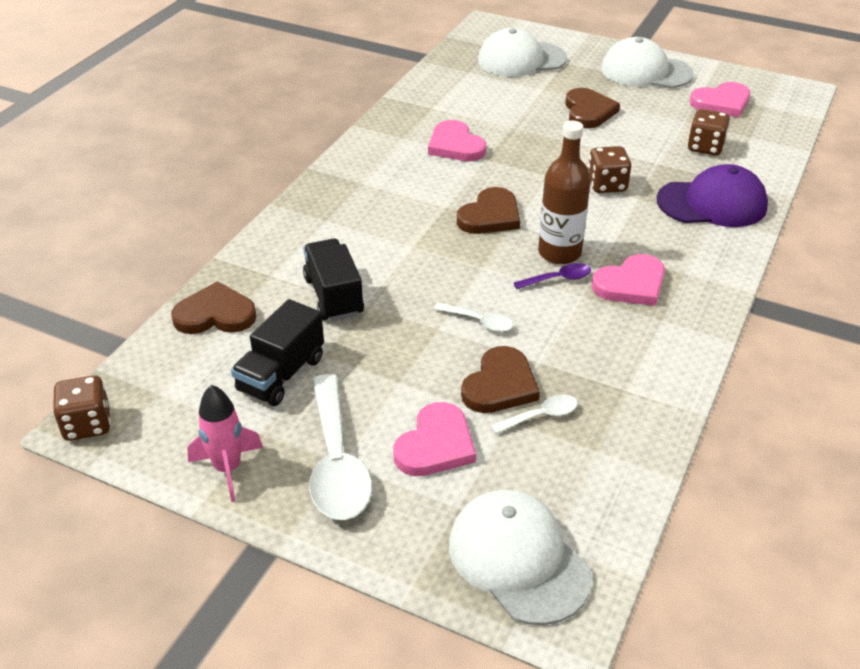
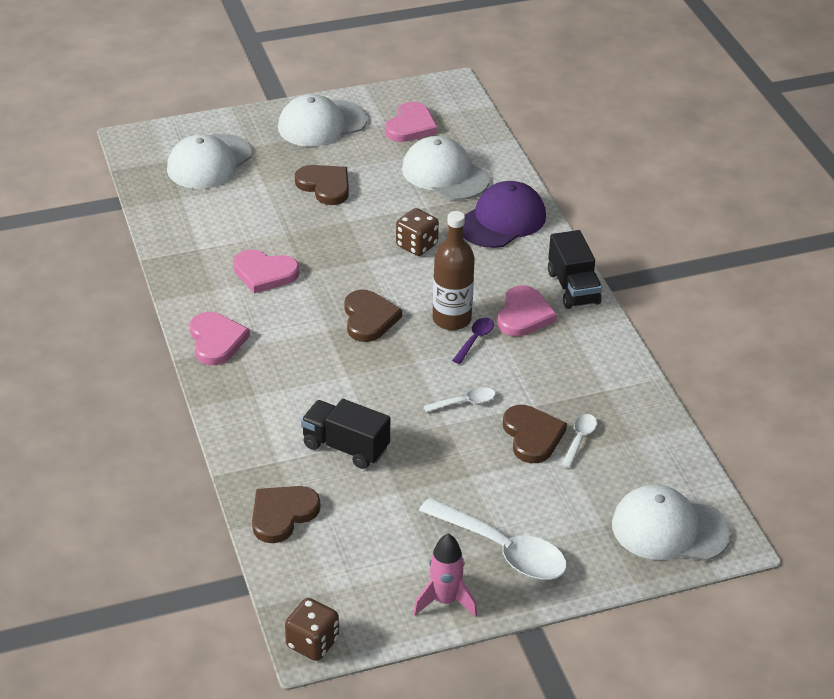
camera: 45 degrees left, 0 degrees up
black truck [231,299,324,406] -> black truck moved to [548,230,602,309]
pink heart [393,402,476,476] -> pink heart moved to [190,312,250,365]
brown dice [688,109,730,155] -> white cap [402,136,490,200]

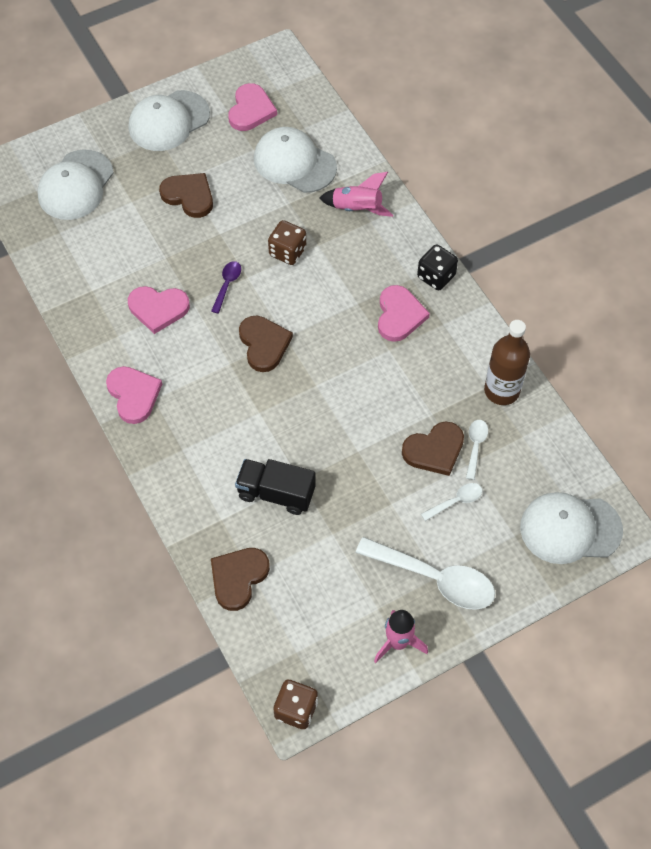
camera: 10 degrees left, 20 degrees up
white spoon [424,387,496,413] -> white spoon moved to [421,483,482,521]
brown bottle [433,211,475,330] -> brown bottle moved to [484,320,530,405]
purple spoon [452,318,494,364] -> purple spoon moved to [211,261,241,314]
purple cap [463,181,546,248] -> pink rocket [319,172,393,217]
brown heart [503,405,567,463] -> brown heart turned 90 degrees clockwise [402,421,464,476]
black truck [548,230,602,309] -> black dice [417,244,458,290]

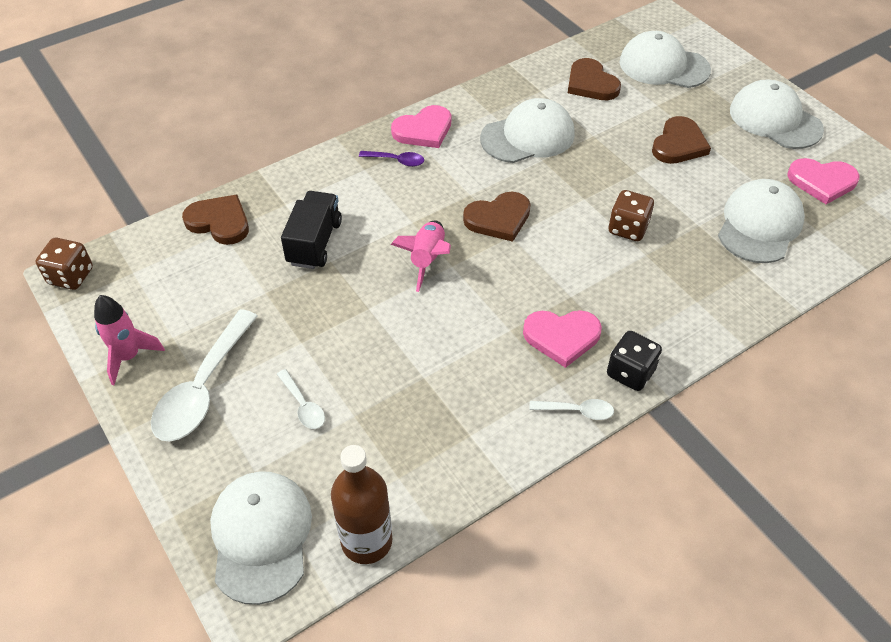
camera: 85 degrees right, 10 degrees down
pink heart [128,286,190,334] -> white cap [480,98,575,163]
purple spoon [211,261,241,314] -> purple spoon moved to [359,151,424,167]
pink rocket [319,172,393,217] -> pink rocket moved to [391,220,451,292]
brown heart [402,421,464,476] -> brown heart moved to [568,58,621,100]
white spoon [466,420,488,480] -> white spoon moved to [529,399,614,420]
brown bottle [484,320,530,405] -> brown bottle moved to [331,445,392,564]

